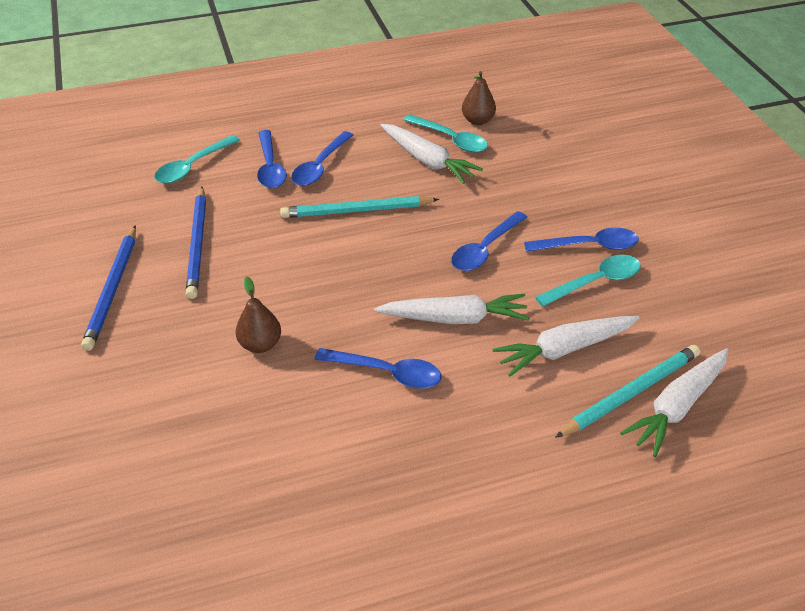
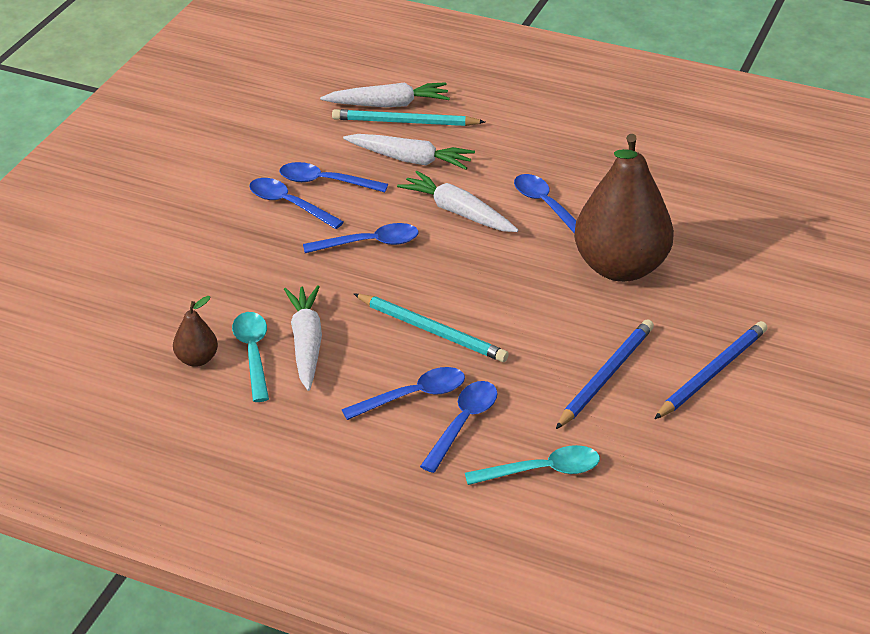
camera: 140 degrees left, 5 degrees down
brown pear [236,276,281,353] -> brown pear [574,134,674,282], size x2.35
turquoise spoon [535,255,641,307] -> blue spoon [279,162,388,192]

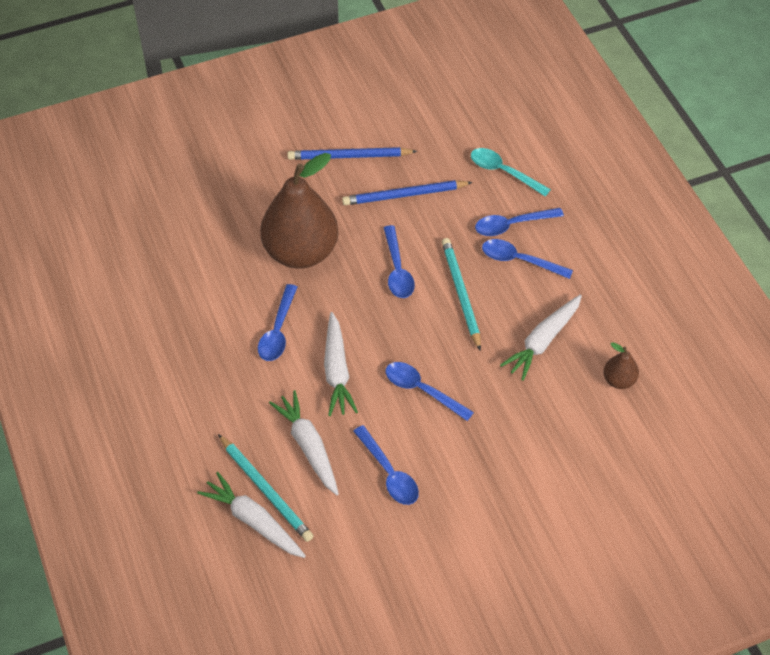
camera: 135 degrees left, 15 degrees up
turquoise spoon [232,312,269,402] -> none
blue spoon [249,178,344,229] -> blue spoon moved to [383,225,415,298]

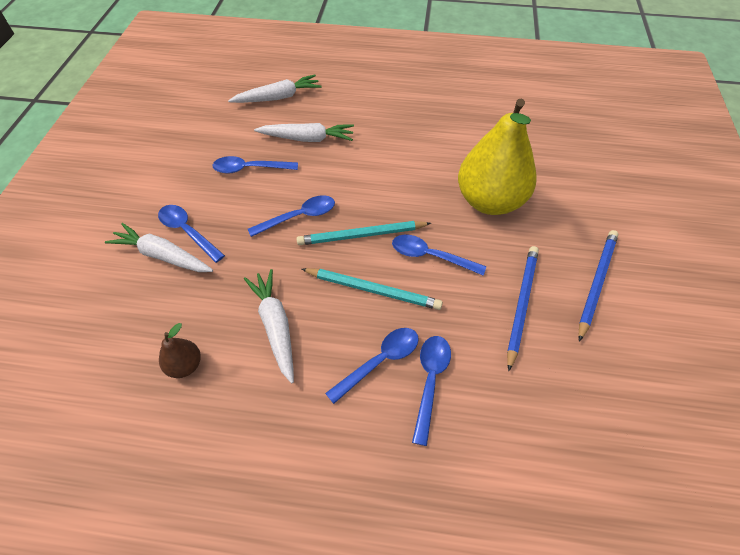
camera: 120 degrees right, 0 degrees up
turquoise pencil [218,434,313,542] -> turquoise pencil moved to [297,221,431,245]
blue spoon [258,284,297,361] -> blue spoon moved to [158,205,225,263]
brown pear [260,153,338,268] -> yellow pear [458,99,537,215]
white carrot [324,312,358,416] -> white carrot moved to [105,223,213,272]
turquoise spoon [471,148,551,197] -> none

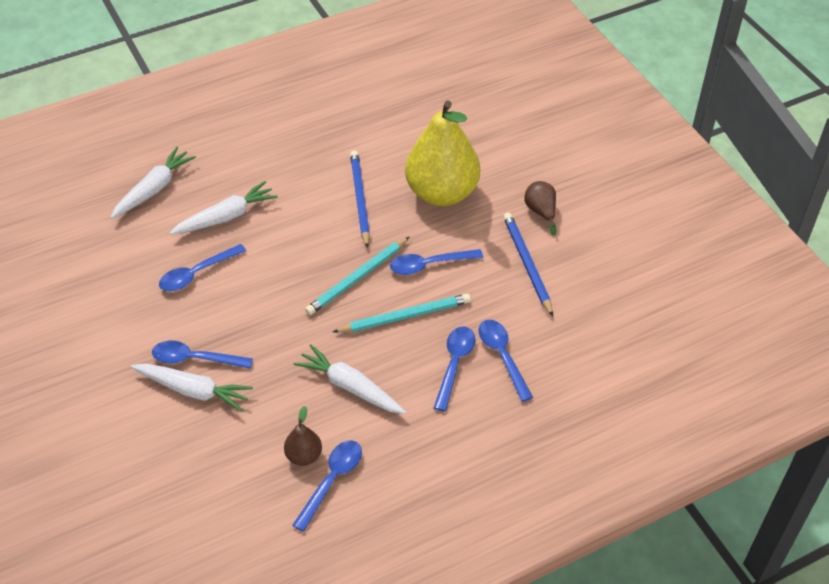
camera: 35 degrees left, 5 degrees down
white carrot [105,223,213,272] -> white carrot turned 150 degrees counterclockwise [131,364,253,411]
blue spoon [248,195,335,237] -> blue spoon moved to [292,440,362,532]
blue pencil [578,230,618,342] -> blue pencil moved to [350,150,370,248]
none -> brown pear [525,181,557,235]

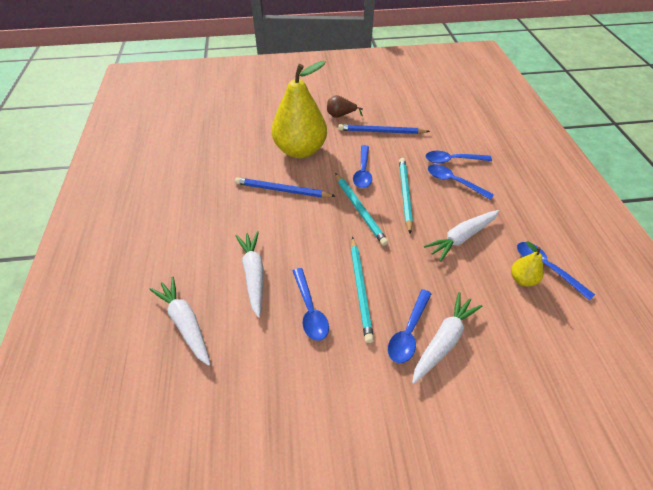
camera: 70 degrees left, 0 degrees up
brown pear [284,406,322,466] -> yellow pear [511,241,544,287]
none -> turquoise pencil [351,237,374,343]

